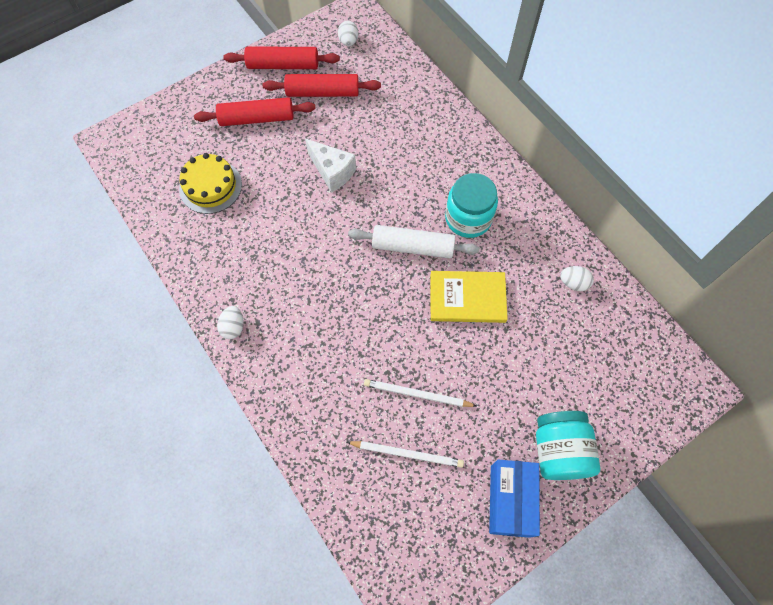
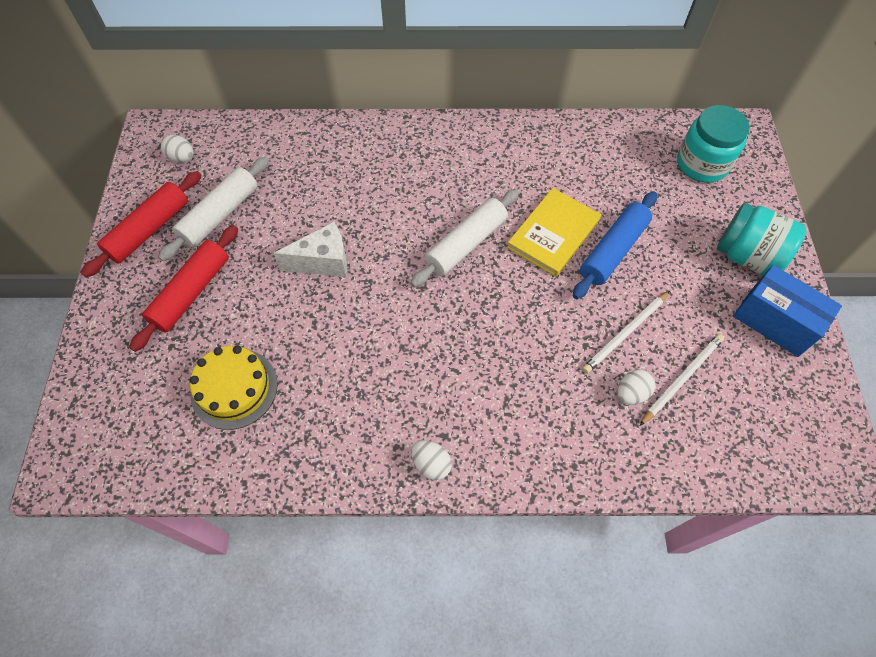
camera: 55 degrees left, 5 degrees down
red rolling pin [262,74,381,97] -> white rolling pin [158,157,269,261]
turquoise jar [445,173,498,238] -> turquoise jar moved to [677,105,750,183]
white egg [560,266,594,291] -> white egg moved to [617,369,656,405]
none -> blue rolling pin [573,191,657,299]

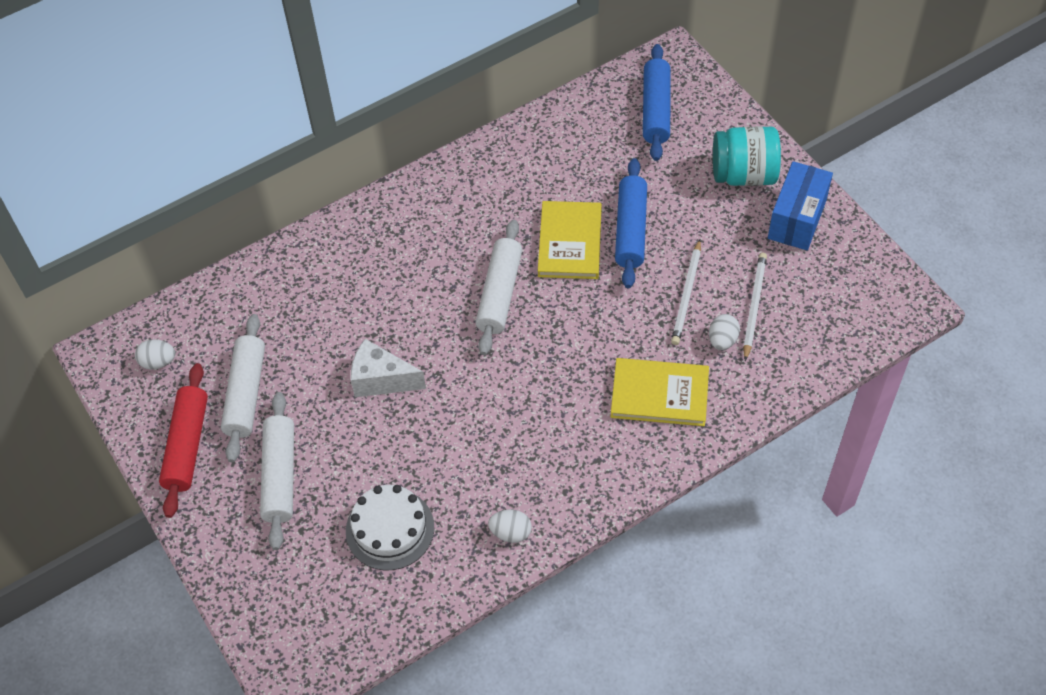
camera: 30 degrees left, 5 degrees down
red rolling pin [130,225,238,352] -> white rolling pin [260,392,294,550]
yellow cake [190,346,278,430] -> white cake [346,485,434,570]
white cheese [273,222,347,277] -> white cheese turned 120 degrees counterclockwise [351,339,426,397]
white egg [411,440,452,480] -> white egg moved to [488,510,532,543]
turquoise jar [677,105,750,183] -> blue rolling pin [643,44,671,161]
blue box [733,265,842,357] -> blue box turned 75 degrees counterclockwise [768,161,833,250]
none -> yellow book [611,358,709,426]

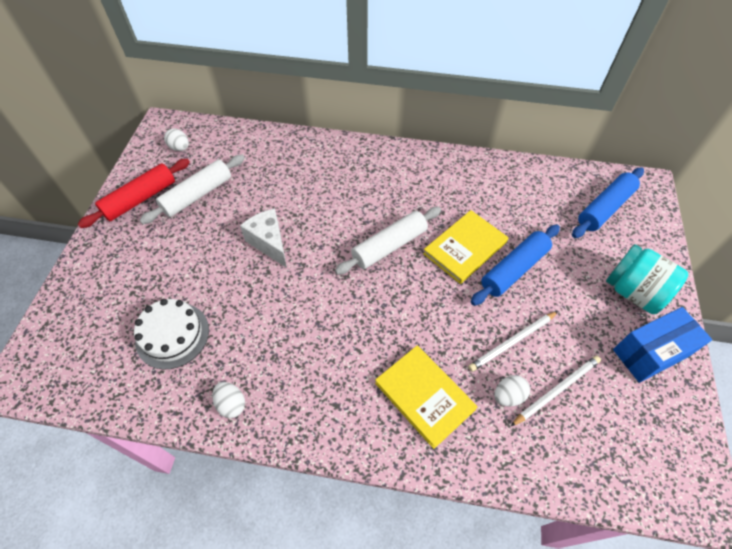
camera: 40 degrees right, 0 degrees up
white rolling pin [260,392,294,550] -> none

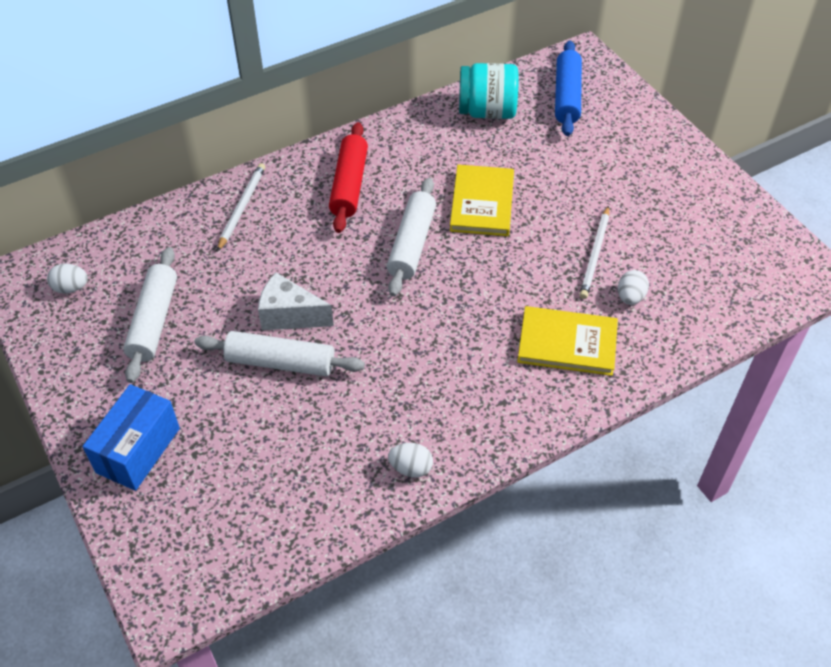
camera: 40 degrees left, 5 degrees down
red rolling pin [78,159,190,228] -> red rolling pin moved to [329,122,368,233]
white cake [134,299,209,370] -> none
blue rolling pin [471,225,560,306] -> none
white pencil [510,355,601,427] -> white pencil moved to [217,163,265,252]
turquoise jar [606,244,688,314] -> turquoise jar moved to [459,63,519,119]
blue box [613,307,712,383] -> blue box moved to [83,384,180,491]
none -> white rolling pin [194,331,365,376]

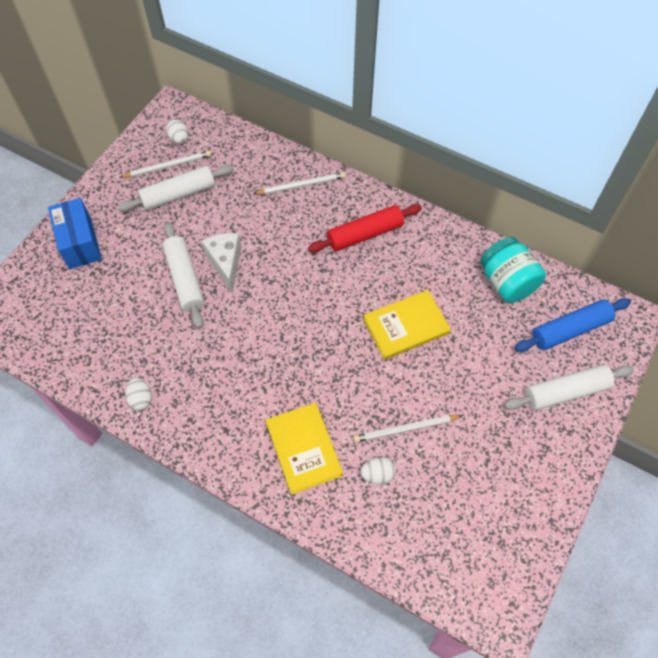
camera: 60 degrees right, 10 degrees up
blue box [83,384,180,491] -> blue box turned 75 degrees clockwise [48,198,102,269]
white rolling pin [387,178,436,297] -> white rolling pin moved to [504,365,634,411]
none -> white pencil [119,151,211,178]

